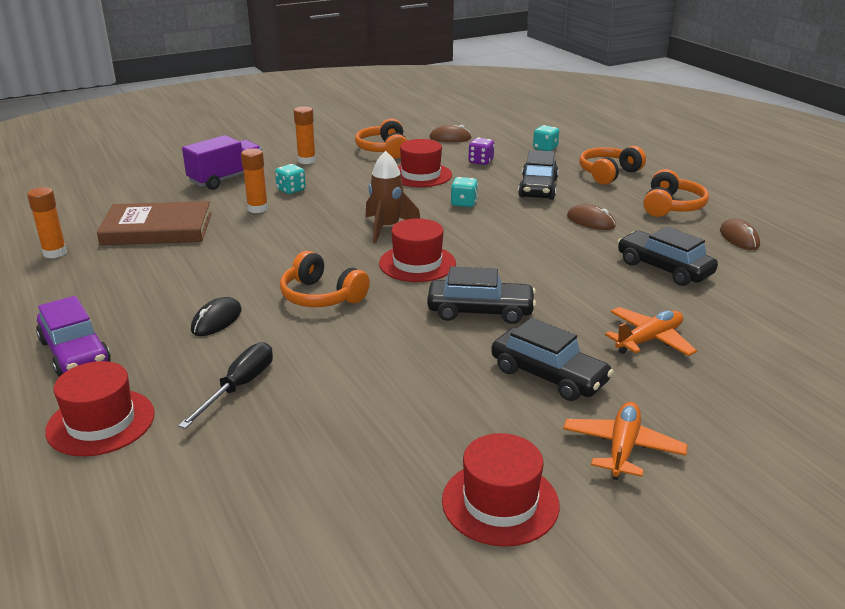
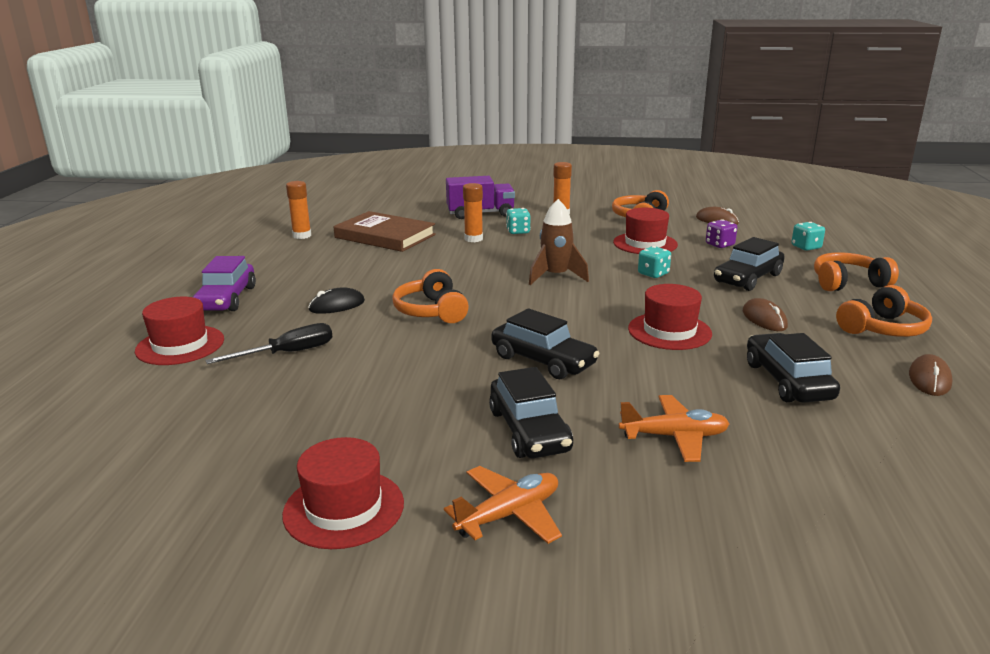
camera: 35 degrees right, 5 degrees down
red hat [379,218,456,282] -> red hat moved to [628,284,712,350]

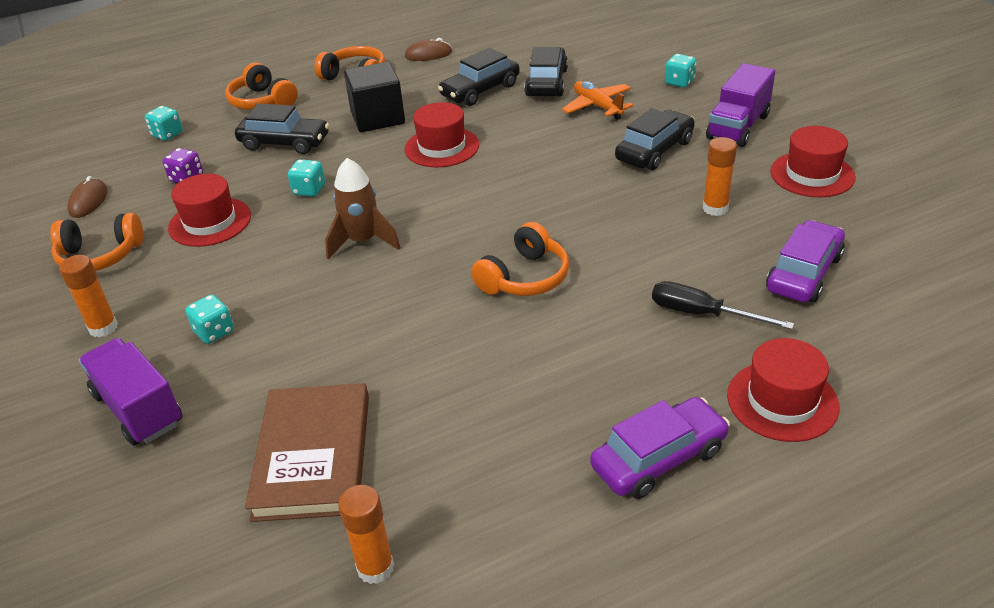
camera: 120 degrees left, 15 degrees up
black mouse [308,287,365,314] -> none
orange plane [444,466,562,544] -> purple truck [706,63,775,147]
orange glue stick [463,183,483,242] -> orange glue stick moved to [703,137,737,216]
black car [491,308,600,379] -> black car moved to [524,47,568,96]
brown mouse [743,298,788,331] -> black cube [344,62,405,132]
none -> turquoise dice [665,54,696,88]
none -> purple car [766,220,845,302]

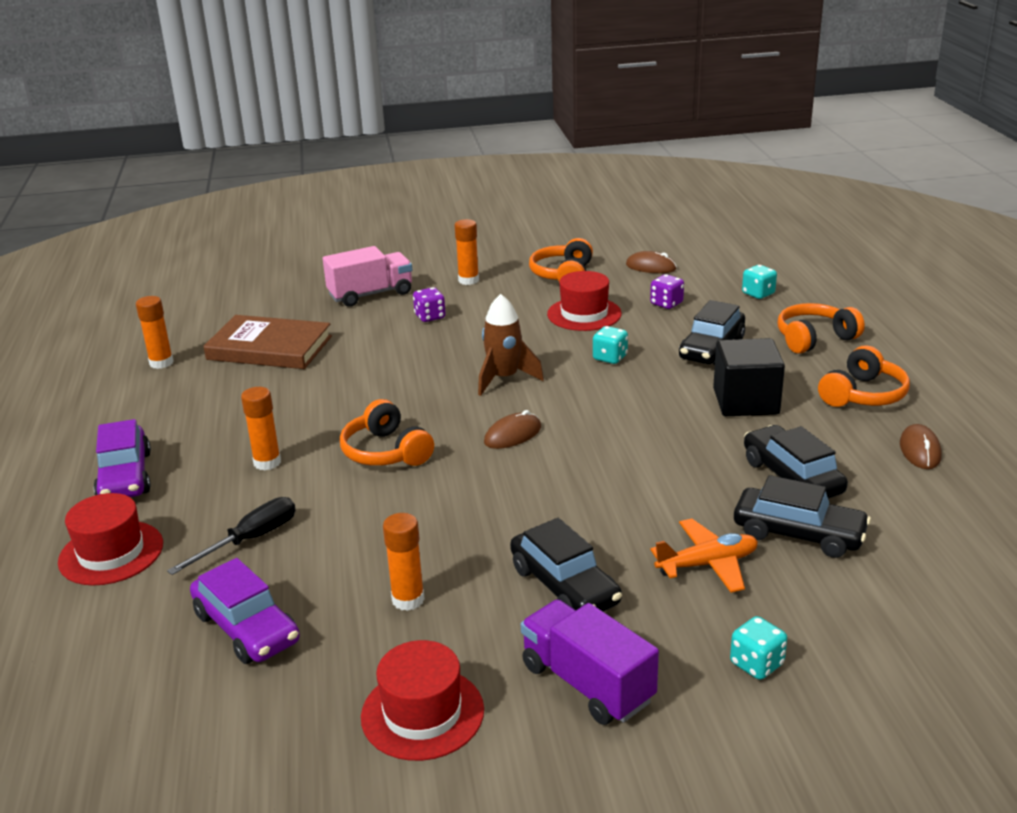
camera: 105 degrees right, 10 degrees down
purple truck [79,338,183,446] -> pink truck [323,246,412,307]
turquoise dice [185,294,234,344] -> purple dice [413,287,446,322]
red hat [404,102,479,167] -> none
none -> orange glue stick [241,387,281,470]
none -> brown mouse [484,410,541,449]

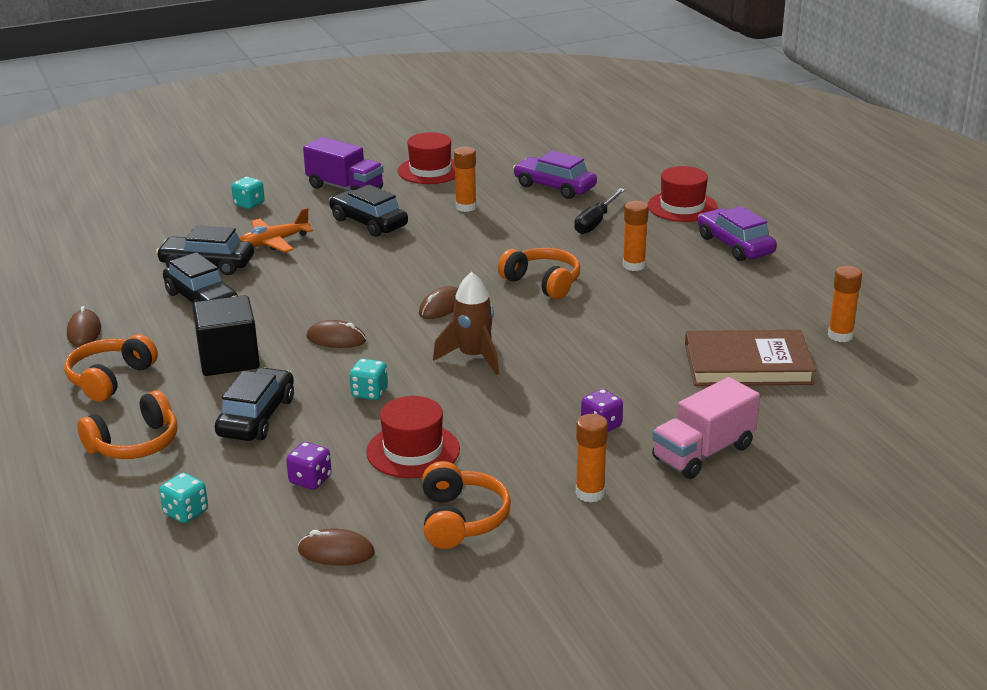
camera: 165 degrees right, 0 degrees up
none -> brown mouse [306,320,366,348]

